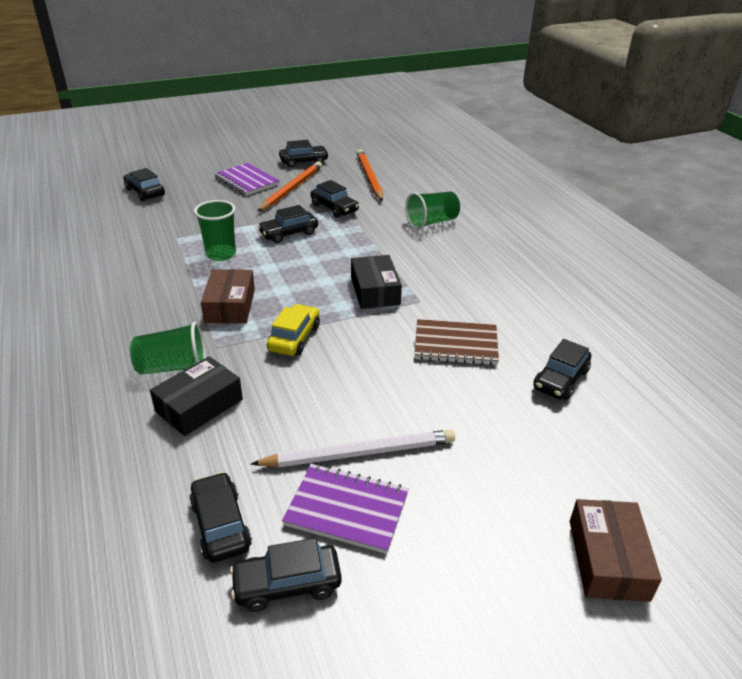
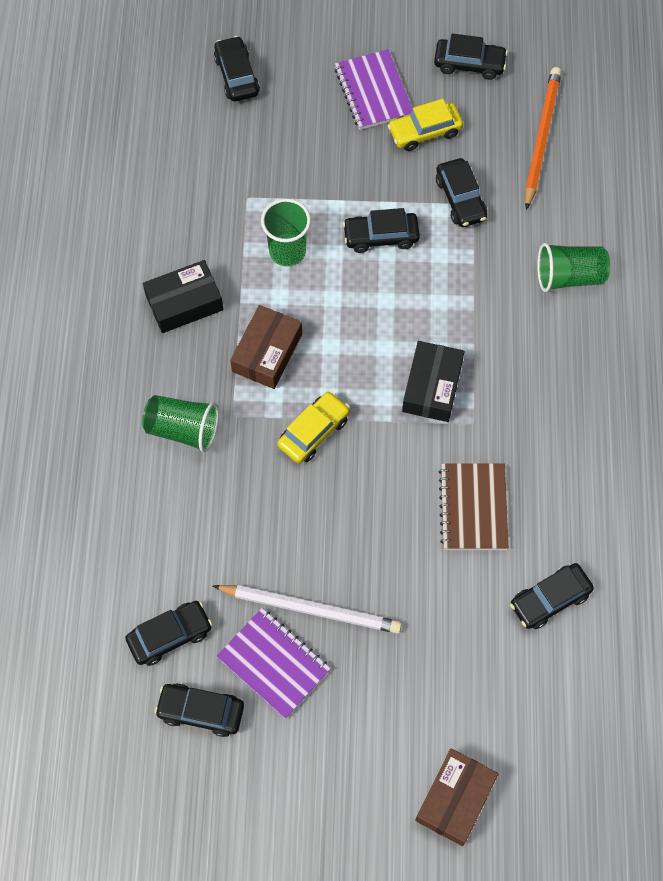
camera: 25 degrees right, 30 degrees up
black box [150,356,243,436] -> black box moved to [143,260,223,333]
black car [189,472,252,563] -> black car turned 60 degrees clockwise [125,601,212,666]
orange pencil [257,161,322,212] -> yellow car [388,99,463,151]
brown notebook [414,319,499,365] -> brown notebook turned 60 degrees clockwise [439,463,509,550]

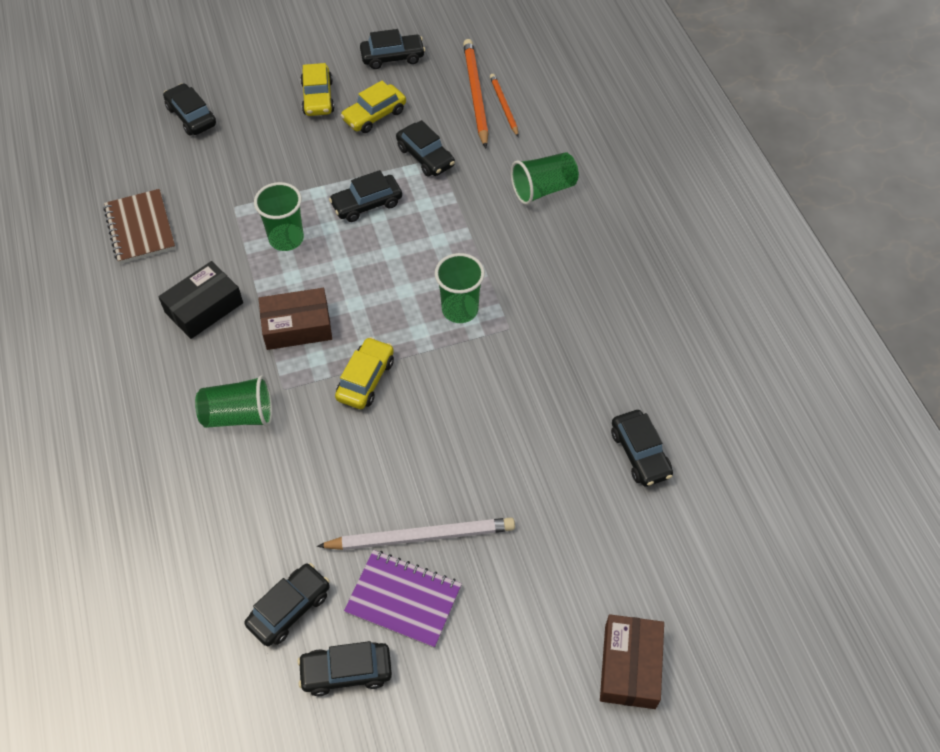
camera: 20 degrees left, 10 degrees down
brown box [230,305,302,389] -> brown box turned 75 degrees clockwise [258,288,332,350]
purple notebook [334,49,413,130] -> yellow car [300,63,335,116]
black box [402,341,465,422] -> green cup [435,253,485,323]
brown notebook [439,463,509,550] -> brown notebook moved to [103,189,176,264]
black car [510,563,594,629] -> black car turned 60 degrees counterclockwise [611,410,673,487]
none -> orange pencil [490,74,519,137]

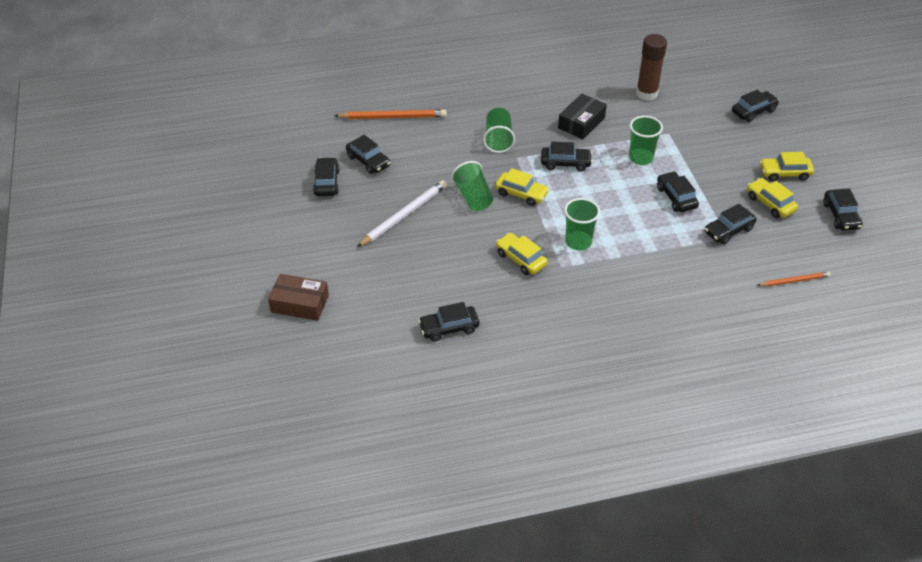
camera: 95 degrees right, 10 degrees down
brown notebook [103,189,176,264] -> brown glue stick [636,34,667,101]
black box [158,261,243,339] -> black box turned 75 degrees clockwise [558,94,607,139]
brown box [258,288,332,350] -> black car [541,142,592,171]
white pencil [317,518,515,550] -> white pencil turned 135 degrees counterclockwise [357,180,447,247]
purple notebook [344,550,462,648] -> none
orange pencil [463,39,488,148] -> orange pencil moved to [334,110,447,119]
green cup [511,152,579,205] -> green cup moved to [451,161,493,211]
none -> yellow car [496,233,548,275]

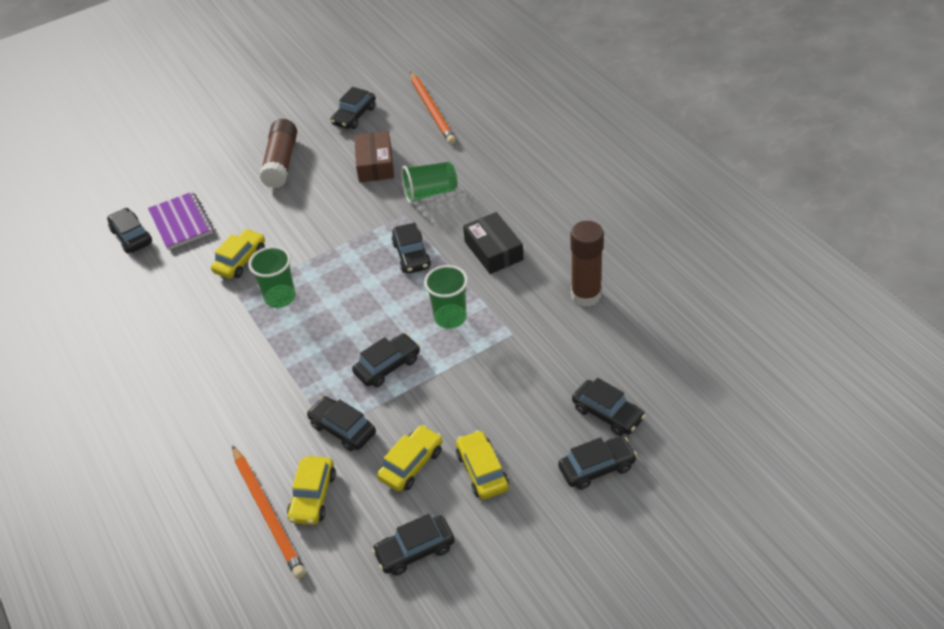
camera: 75 degrees right, 0 degrees up
brown box [268,274,329,321] -> brown box moved to [354,131,394,182]
black car [313,157,340,196] -> black car moved to [558,436,637,490]
white pencil [357,180,447,247] -> brown glue stick [259,119,297,188]
green cup [451,161,493,211] -> none
yellow car [495,168,549,206] -> yellow car moved to [287,456,336,525]
black box [558,94,607,139] -> black box turned 45 degrees clockwise [463,212,524,274]
orange pencil [757,272,831,286] -> orange pencil [232,445,306,579], size x1.69
none -> purple notebook [148,192,213,250]

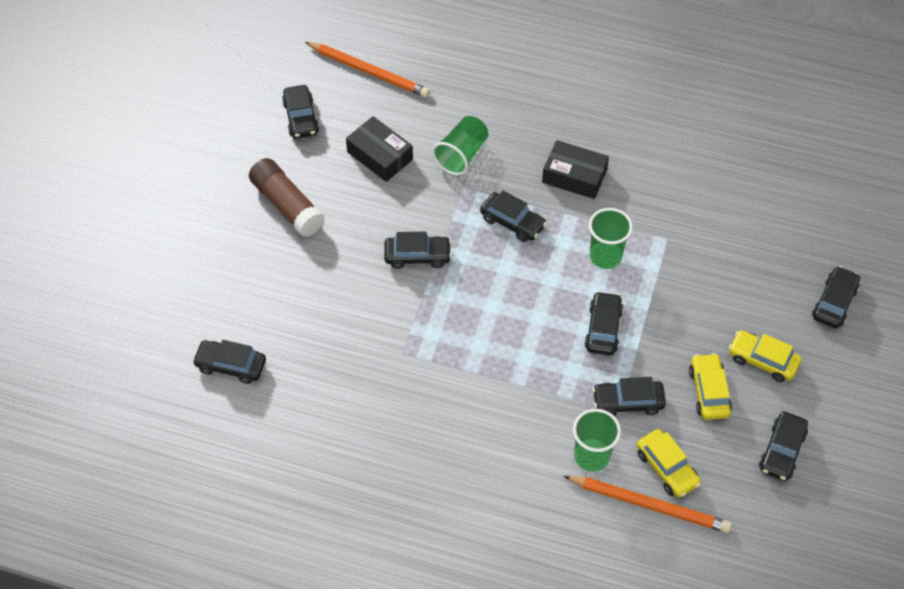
camera: 45 degrees left, 10 degrees up
purple notebook [148,192,213,250] -> none
yellow car [211,229,265,279] -> none
green cup [248,246,296,308] -> green cup moved to [573,409,621,472]
brown box [354,131,394,182] -> black box [346,116,413,182]
brown glue stick [570,221,604,307] -> none
black car [572,378,646,436] -> black car moved to [384,232,452,269]

